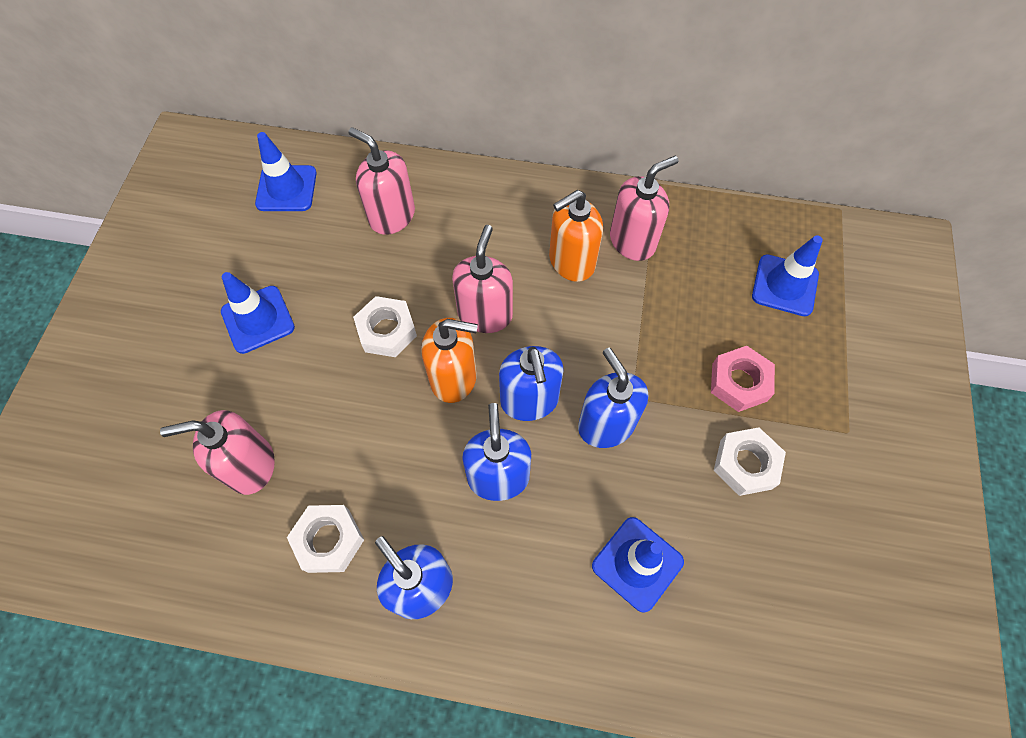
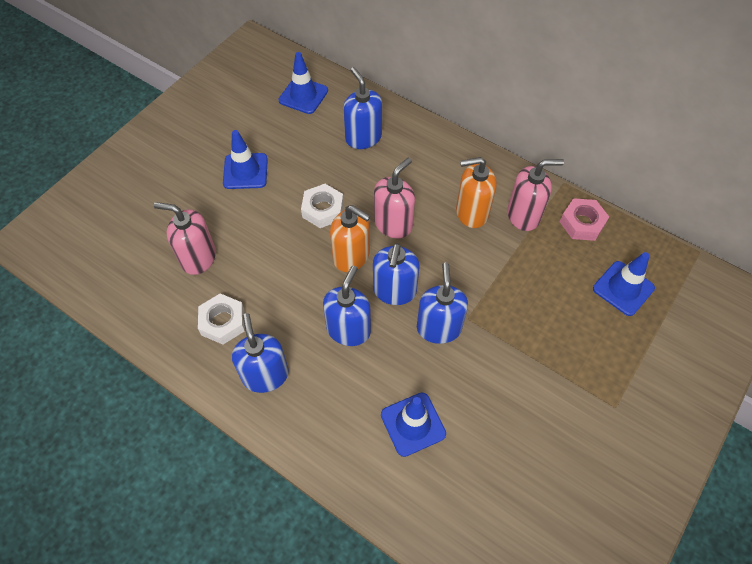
camera: 25 degrees right, 5 degrees down
pink soap dispenser [348,127,415,235] -> blue soap dispenser [343,67,382,149]
pink nut [711,346,775,412] -> pink nut moved to [560,198,609,241]
white nut [714,427,786,496] -> none

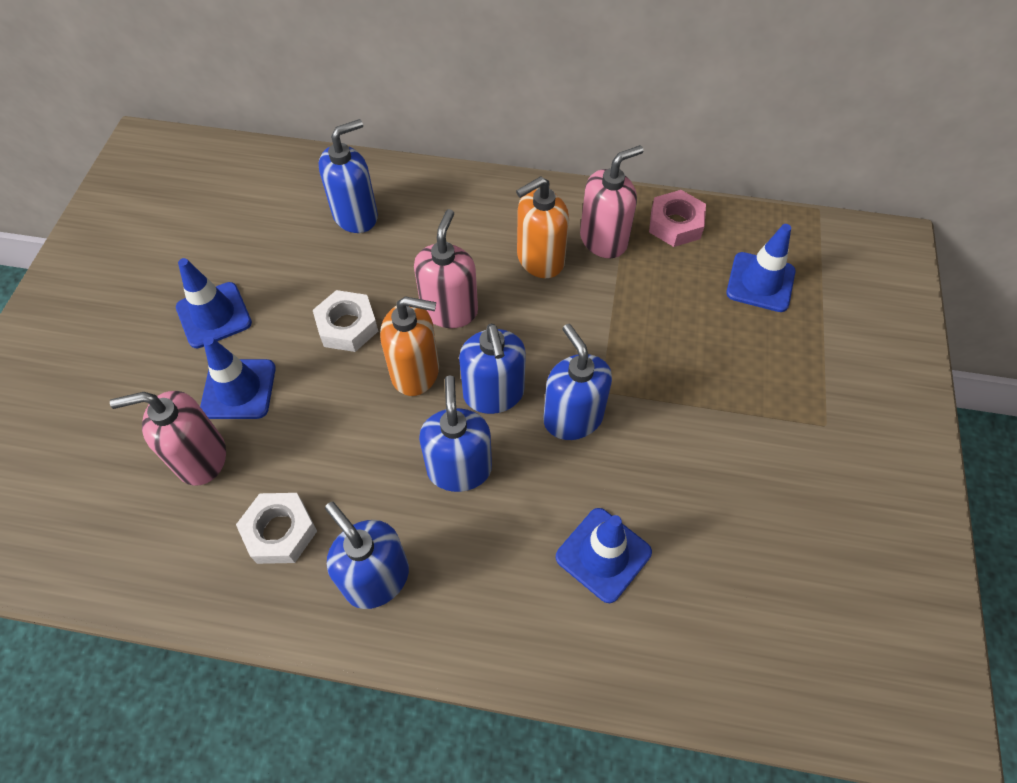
camera: 25 degrees left, 0 degrees up
blue traffic cone [278,52,328,114] -> blue traffic cone moved to [200,337,276,419]
blue soap dispenser [343,67,382,149] -> blue soap dispenser turned 105 degrees clockwise [319,119,378,233]

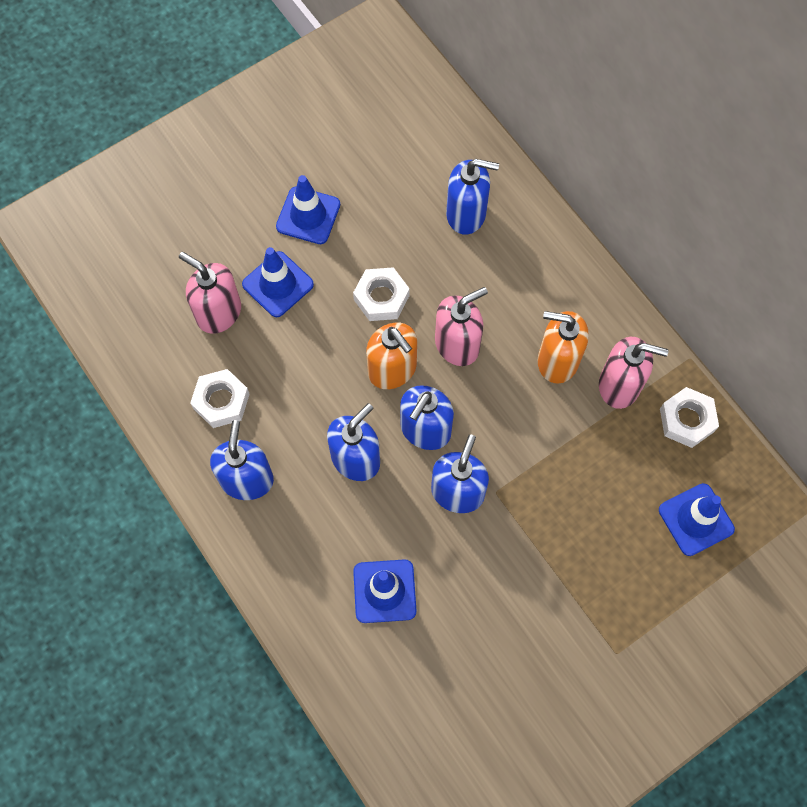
camera: 45 degrees right, 10 degrees up
pink nut [649,190,706,247] -> white nut [660,387,719,448]

